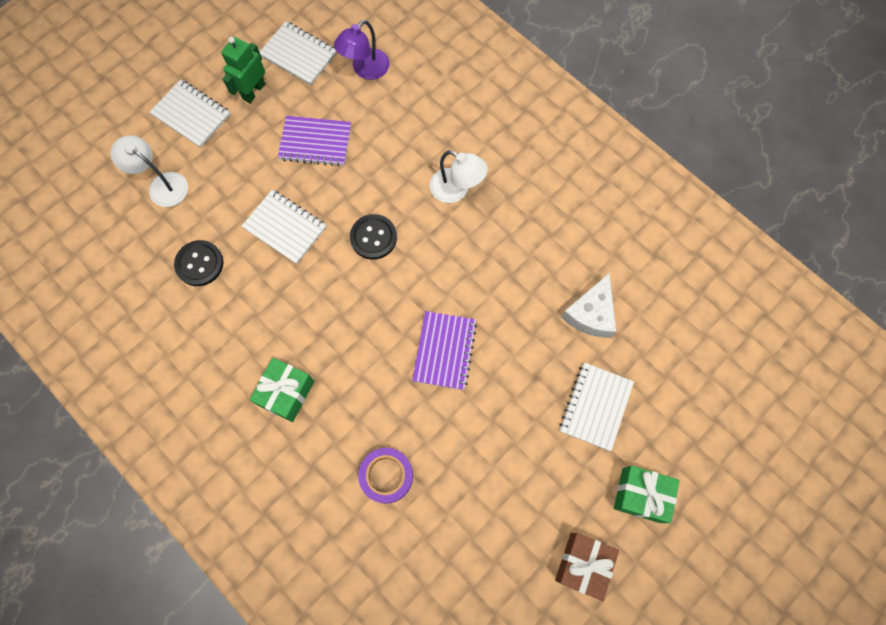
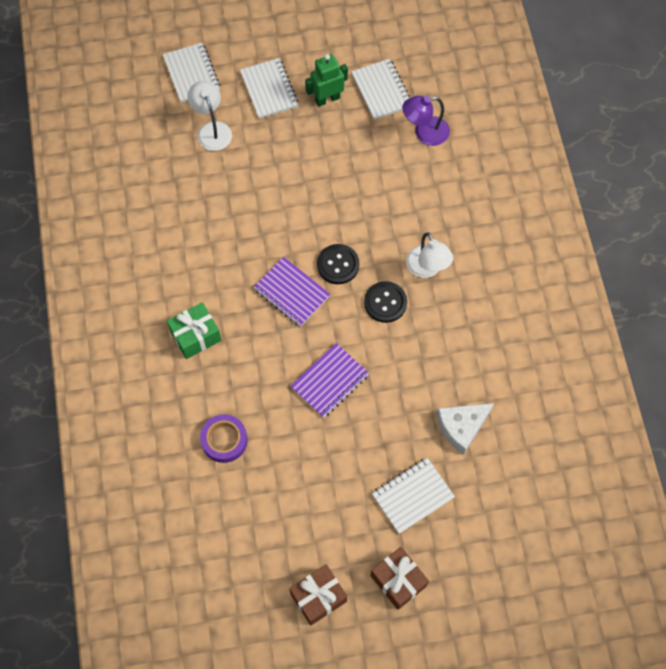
camera: 35 degrees right, 5 degrees down
black button [174,240,223,286] -> black button moved to [364,281,407,323]
white notebook [241,189,326,264] -> white notebook moved to [163,43,220,103]
purple notebook [278,116,351,166] -> purple notebook moved to [253,257,331,327]
green gift [614,466,680,523] -> brown gift [371,547,429,610]

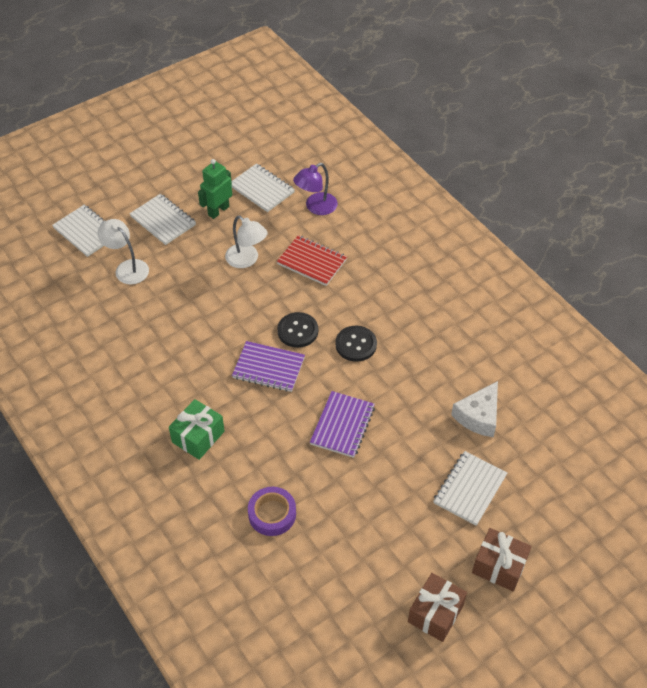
camera: 25 degrees left, 15 degrees down
white lamp [406,232,453,278] -> white lamp moved to [225,215,268,268]
none -> red notebook [277,235,347,286]

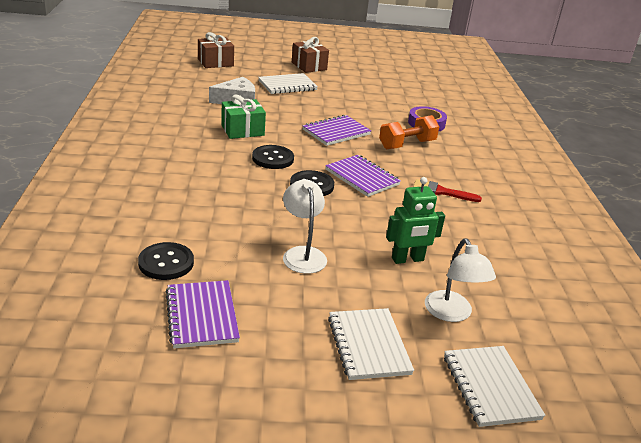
camera: 150 degrees left, 20 degrees down
green gift [169,399,225,460] -> green gift moved to [221,95,266,139]
green robot [198,159,232,219] -> green robot moved to [386,177,445,264]
white notebook [232,163,295,212] -> purple notebook [165,280,240,348]
red notebook [277,235,347,286] -> none
purple lamp [293,163,338,215] -> black button [138,242,194,280]
brown gift [408,573,467,642] -> brown gift moved to [198,32,234,68]
none -> orange dumbbell [379,115,439,149]
none -> red brush [413,179,482,202]

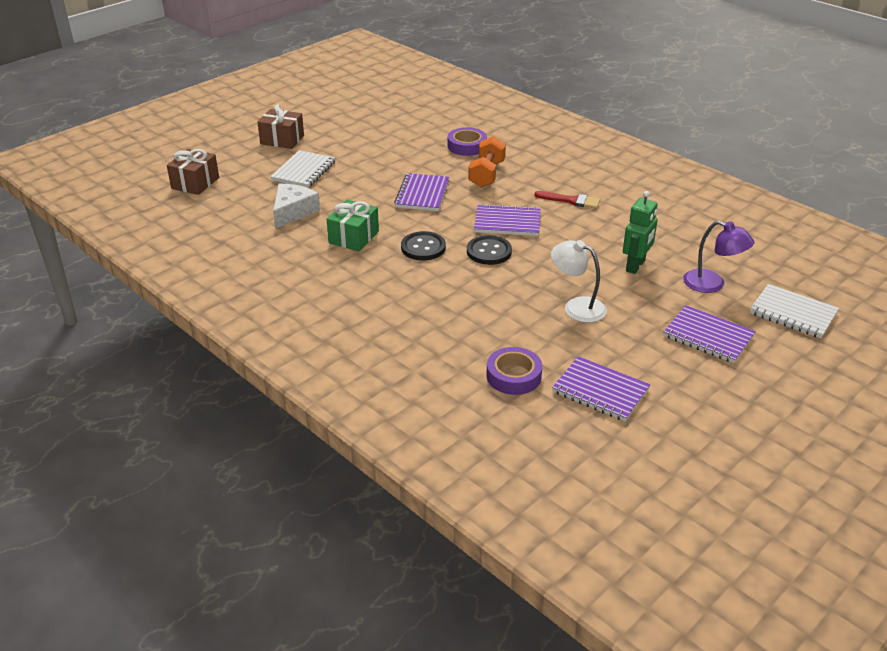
camera: 40 degrees left, 5 degrees up
black button [138,242,194,280] -> purple tape [486,347,542,395]
white notebook [328,308,414,380] -> purple notebook [663,305,756,363]
red brush [413,179,482,202] -> red brush turned 135 degrees counterclockwise [534,191,600,209]
white lamp [425,238,496,322] -> purple lamp [683,221,754,293]

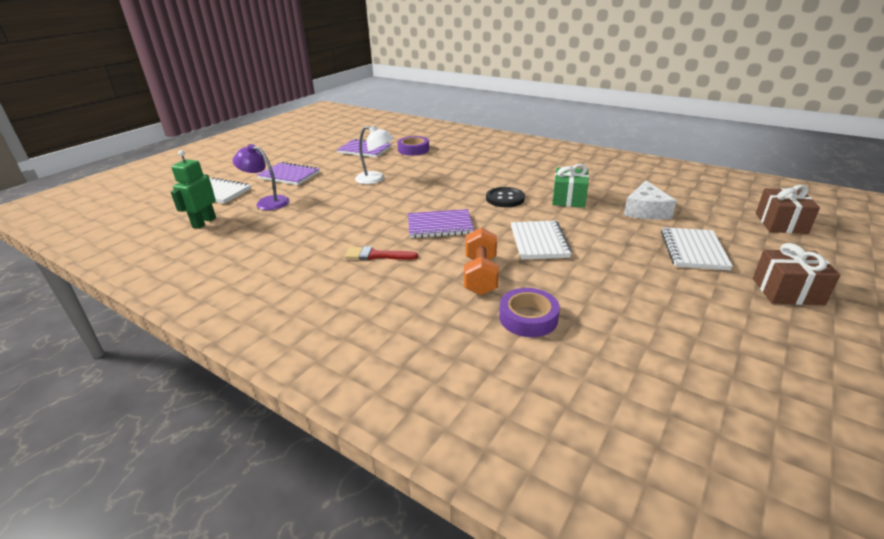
camera: 170 degrees right, 5 degrees down
purple notebook [394,173,449,211] -> white notebook [511,221,572,260]
black button [467,235,512,265] -> none
green robot [623,191,658,274] -> green robot moved to [171,150,216,229]

